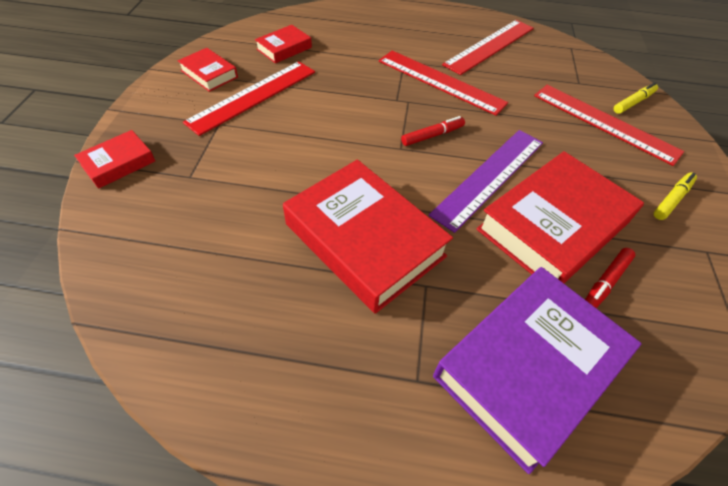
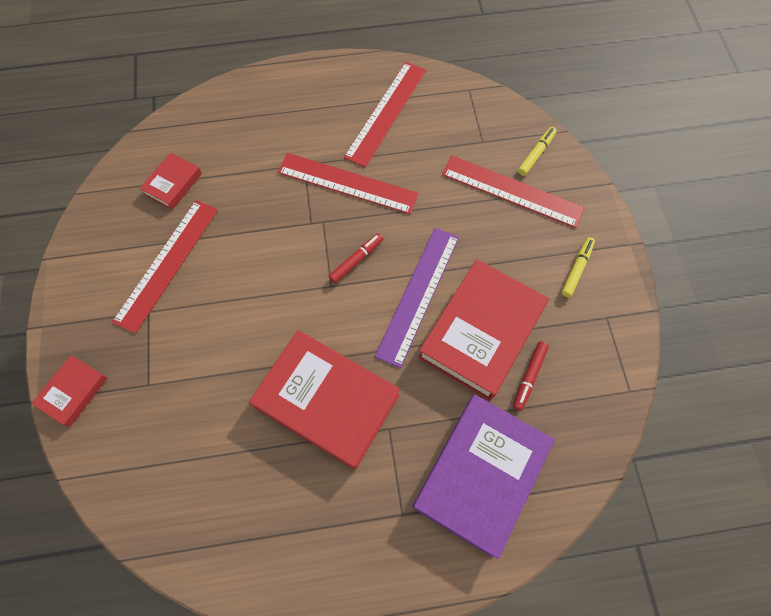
camera: 15 degrees left, 15 degrees up
red book [178,48,238,92] -> none

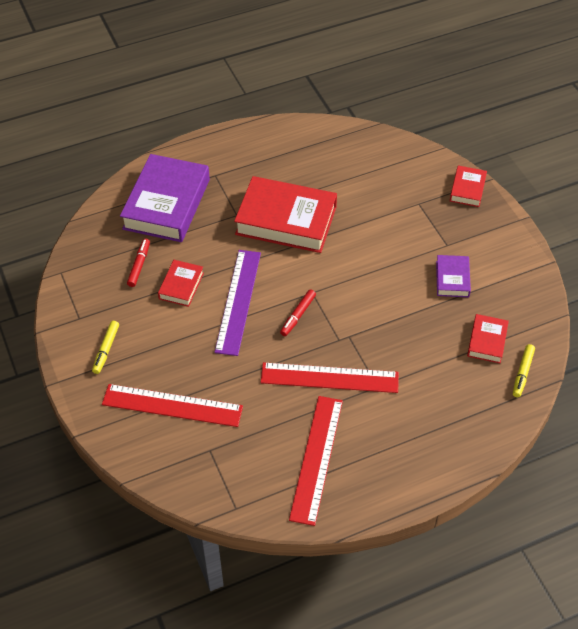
camera: 165 degrees right, 15 degrees down
red ruler [112,200,218,334] -> purple book [436,255,471,297]
red book [418,259,549,401] -> red book [158,260,204,307], size x0.48
yellow marker [518,127,557,176] -> yellow marker moved to [513,344,535,397]

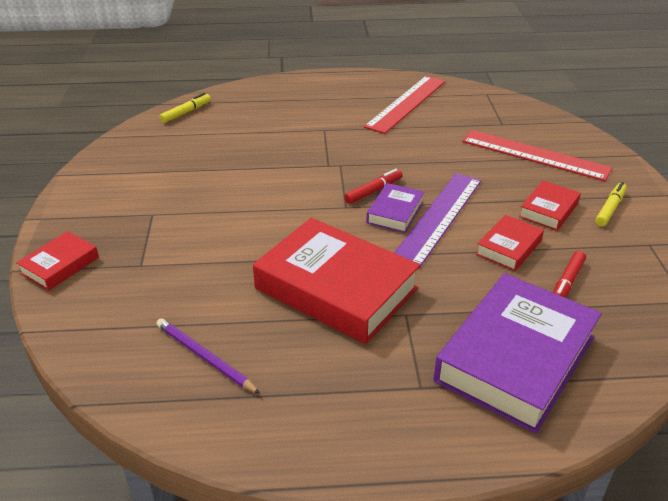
camera: 160 degrees left, 15 degrees down
red ruler [261,362,399,393] -> none
purple book [436,255,471,297] -> purple book moved to [366,183,424,233]
red book [467,314,509,363] -> red book moved to [519,180,581,231]
none -> purple pencil [156,318,260,394]

